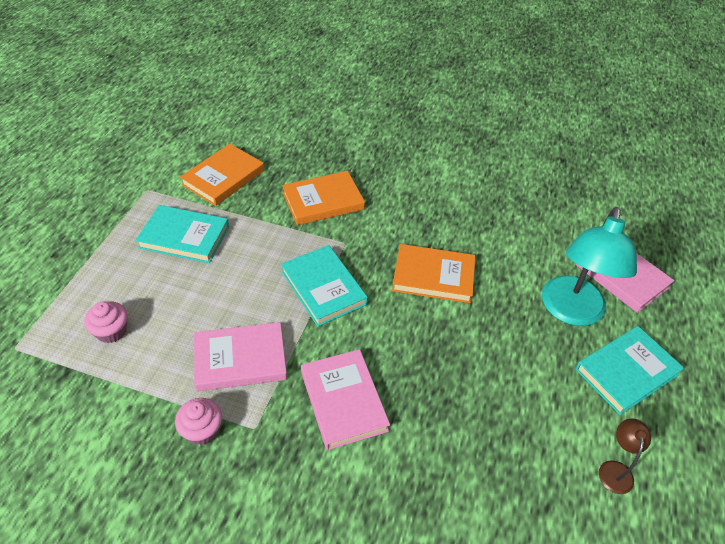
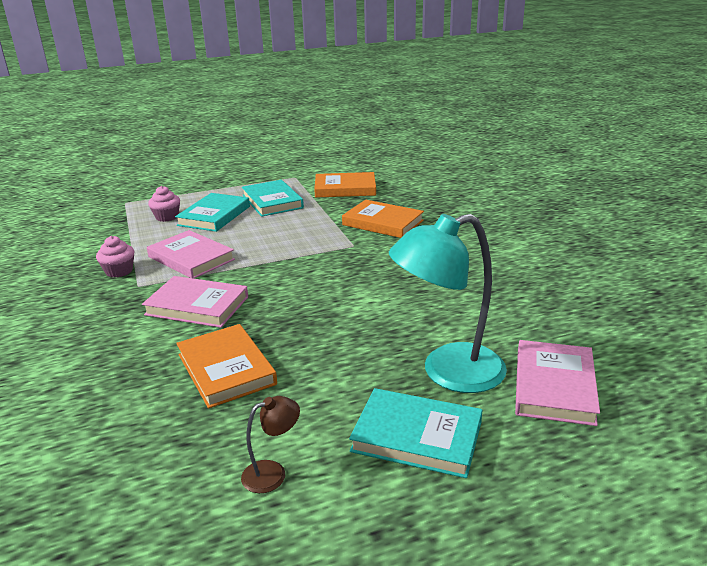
camera: 55 degrees right, 20 degrees down
turquoise book [281,245,368,327] -> turquoise book moved to [175,193,250,232]
pink book [301,349,390,450] -> pink book turned 75 degrees clockwise [142,276,248,328]
orange book [392,244,476,303] -> orange book moved to [176,324,277,408]

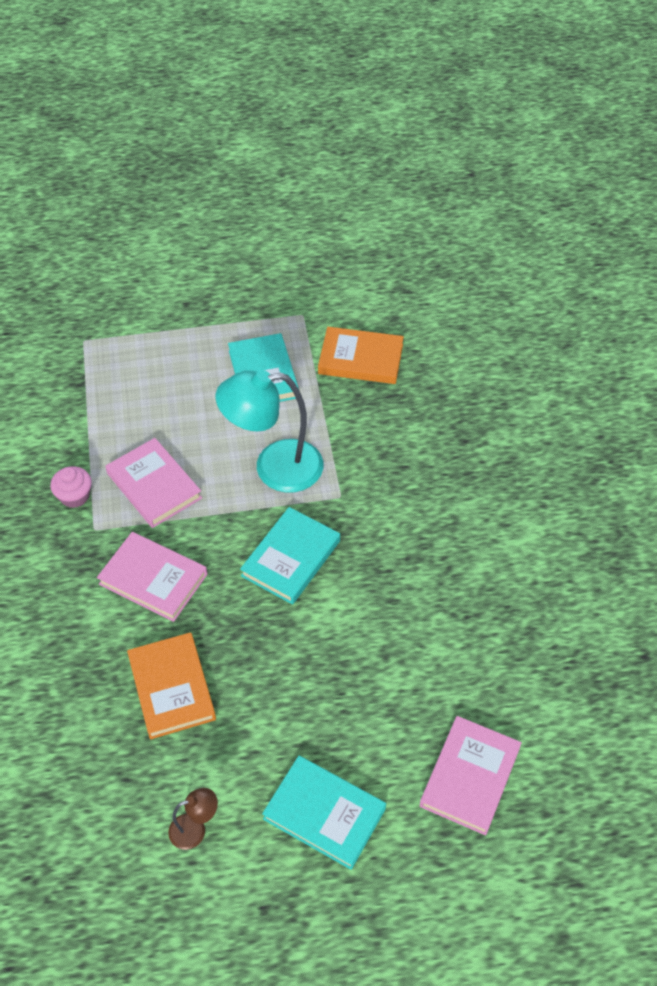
camera: 10 degrees right, 25 degrees up
pink cupcake [148,186,180,222] -> none
turquoise book [175,193,250,232] -> turquoise book moved to [240,507,340,605]
orange book [342,200,424,238] -> none
turquoise lamp [389,214,507,393] -> turquoise lamp moved to [216,370,323,493]

